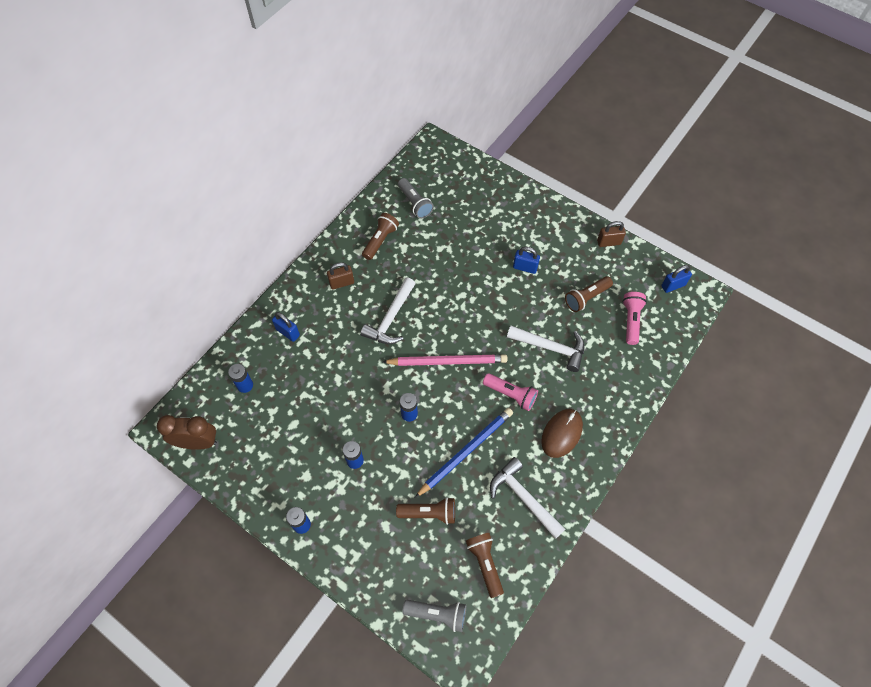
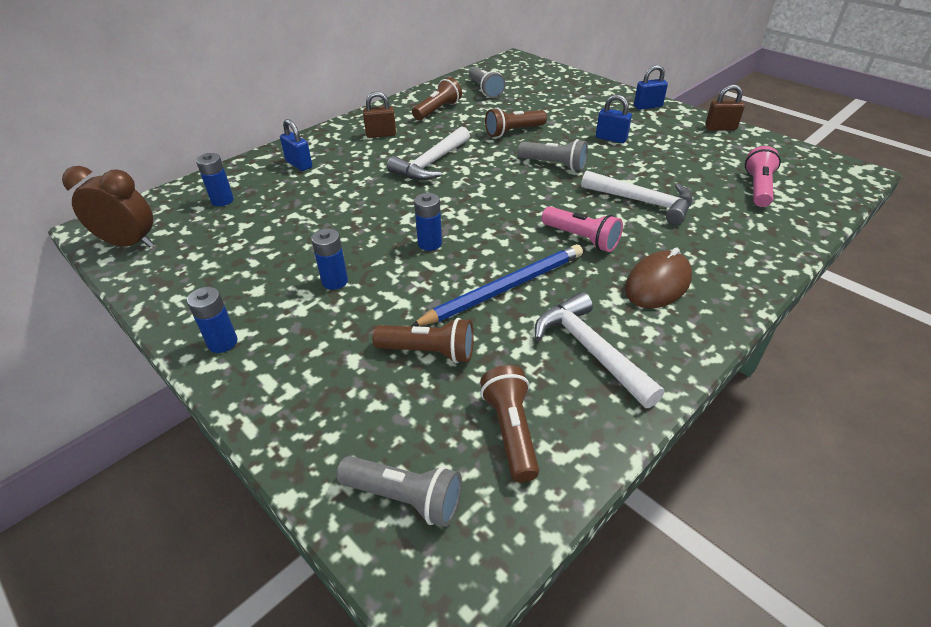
camera: 10 degrees right, 20 degrees down
pink pencil [383,354,508,366] -> none
brown flashlight [565,276,613,312] -> brown flashlight moved to [485,108,547,137]
blue padlock [661,265,692,293] -> blue padlock moved to [634,65,668,110]
none -> grey flashlight [518,139,588,171]

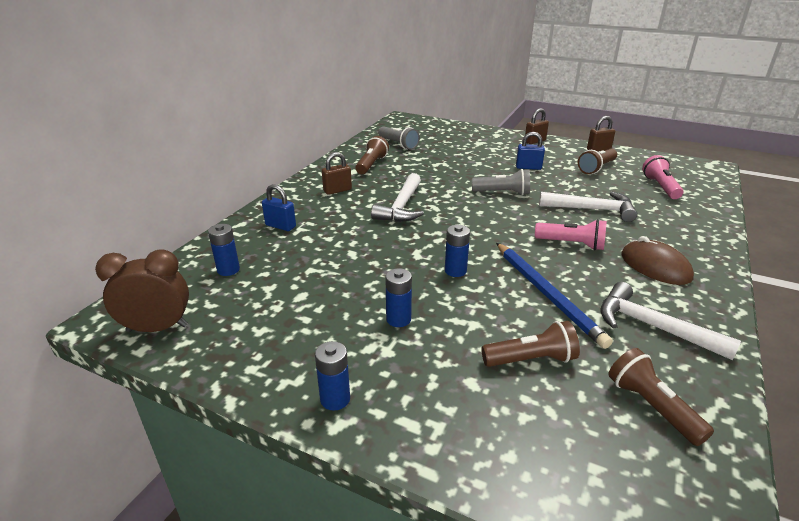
camera: 20 degrees left, 10 degrees down
grey flashlight [336,456,462,527] -> none
blue pencil [411,244,583,326] -> blue pencil turned 120 degrees clockwise [496,243,613,349]
brown flashlight [485,108,547,137] -> brown flashlight moved to [578,148,617,174]
brown mouse [625,247,692,309] -> brown mouse turned 60 degrees counterclockwise [621,236,694,285]
blue padlock [634,65,668,110] -> brown padlock [525,108,549,144]

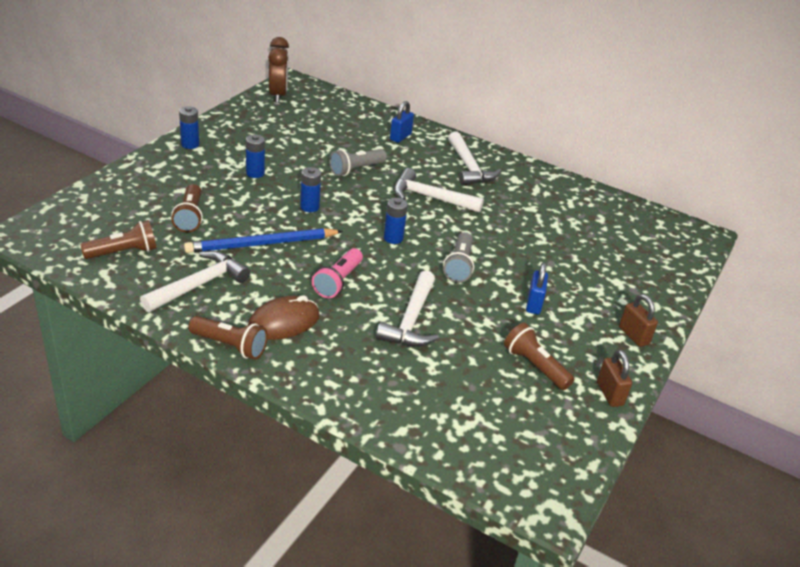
camera: 90 degrees right, 5 degrees up
blue battery [208,224,240,276] -> blue battery moved to [384,198,408,244]
brown padlock [322,152,352,195] -> white hammer [448,131,501,185]
brown flashlight [355,136,389,174] -> brown flashlight moved to [188,316,268,360]
grey flashlight [378,126,420,150] -> grey flashlight moved to [329,149,387,176]
pink flashlight [642,155,683,199] -> none

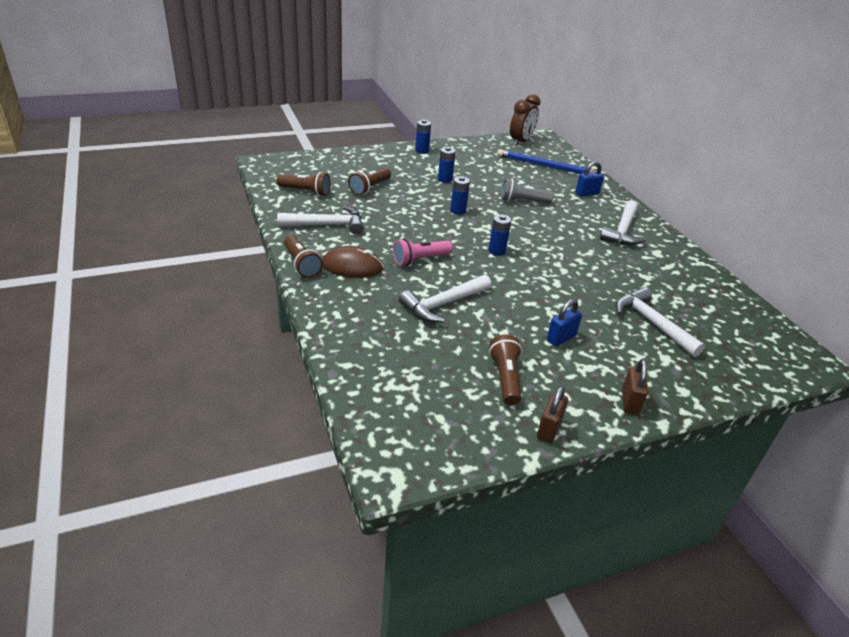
camera: 40 degrees right, 0 degrees up
blue pencil [184,228,343,253] -> blue pencil moved to [497,149,597,174]
white hammer [394,168,484,213] -> white hammer moved to [616,287,705,357]
grey flashlight [443,232,474,283] -> none

